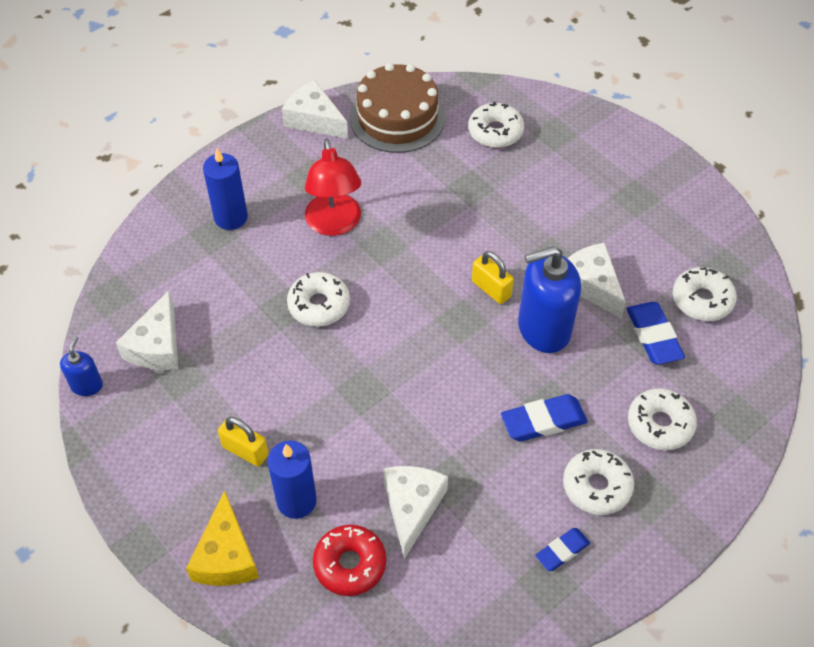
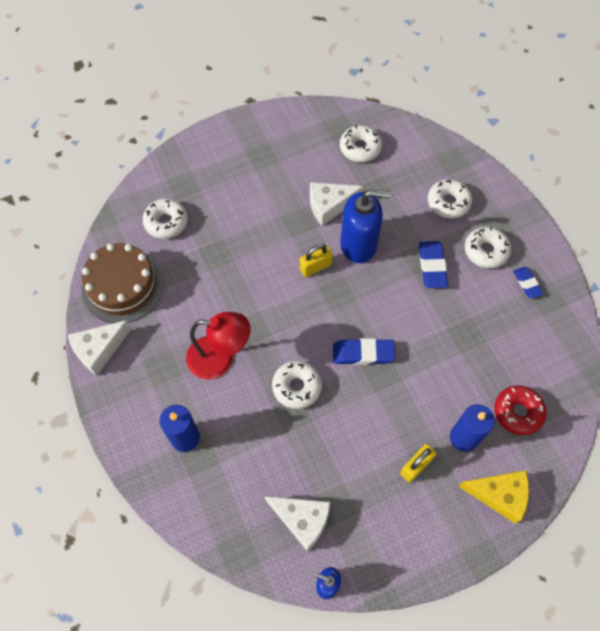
camera: 75 degrees left, 10 degrees up
white cheese [383,466,448,559] -> none
blue soap dispenser [518,246,581,353] -> blue soap dispenser turned 90 degrees counterclockwise [340,190,391,263]
blue eraser [626,302,685,364] -> blue eraser moved to [333,338,395,365]

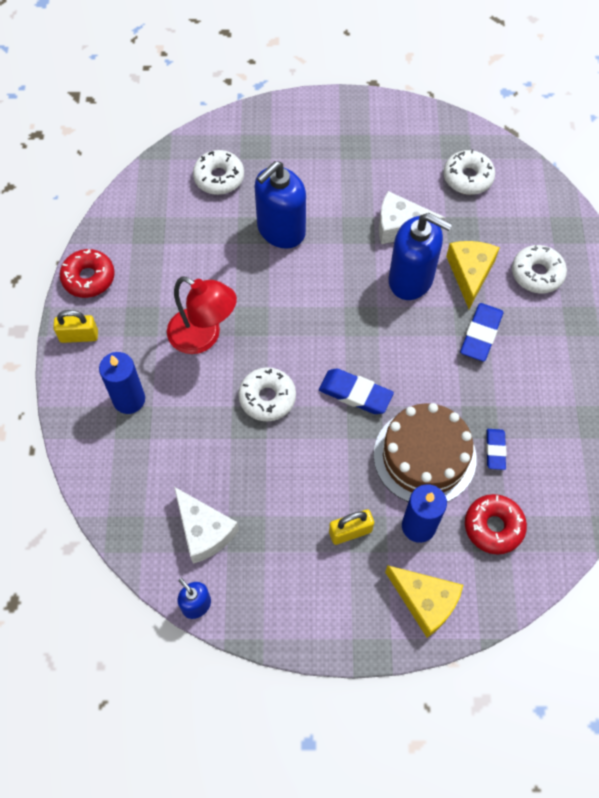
camera: 25 degrees right, 0 degrees up
white cheese [68,320,132,376] -> red donut [60,249,115,298]
brown cake [82,243,164,323] -> brown cake moved to [374,403,477,502]
yellow padlock [300,244,333,277] -> yellow padlock moved to [53,310,98,343]
white donut [465,227,511,268] -> none
blue eraser [513,267,544,298] -> blue eraser moved to [486,429,507,470]
none -> blue soap dispenser [254,161,306,249]
none -> yellow cheese [446,241,500,309]

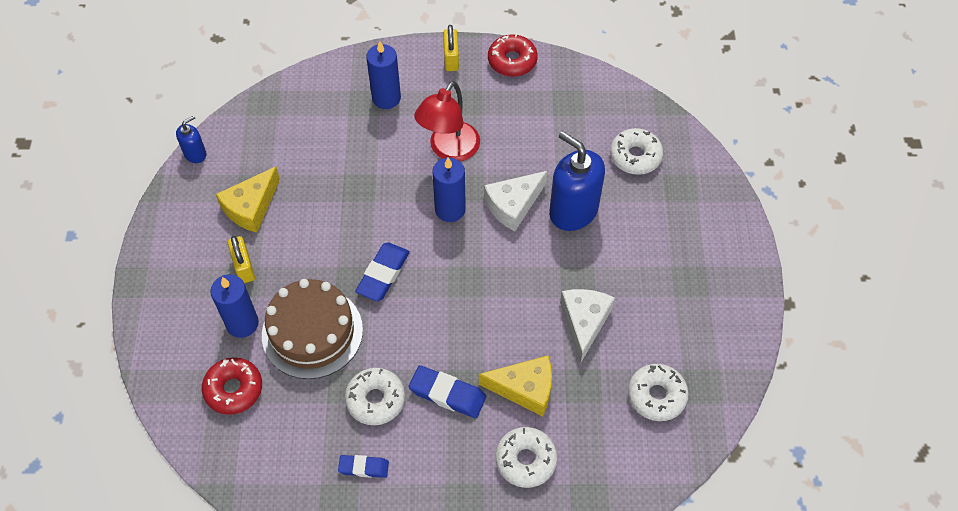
camera: 90 degrees right, 5 degrees down
white cheese [174,487,239,564] -> white cheese moved to [484,171,547,232]
white donut [238,367,296,421] -> white donut moved to [345,368,405,425]
yellow cheese [385,565,463,638] -> yellow cheese moved to [216,167,280,233]
blue soap dispenser [389,213,452,300] -> none
blue eraser [486,429,507,470] -> blue eraser moved to [338,455,389,478]
none -> blue candle [432,158,466,222]

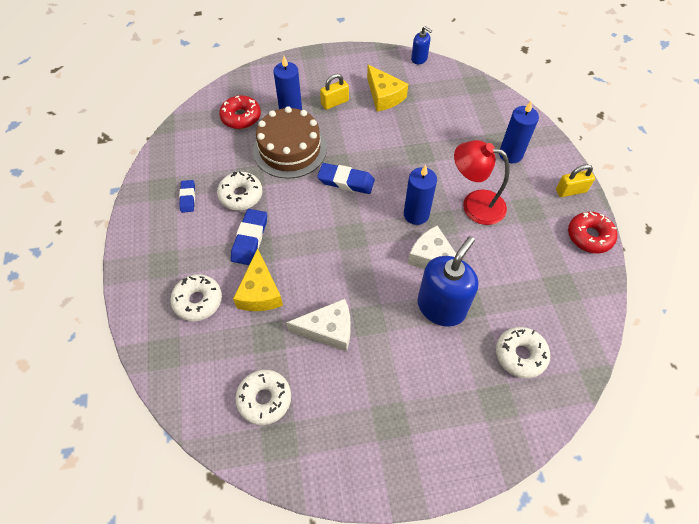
camera: 80 degrees right, 0 degrees up
yellow cheese [216,167,280,233] -> yellow cheese turned 150 degrees counterclockwise [367,65,408,111]

